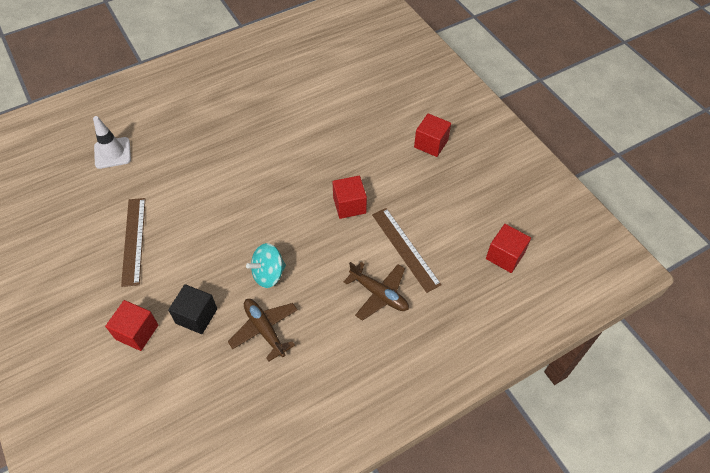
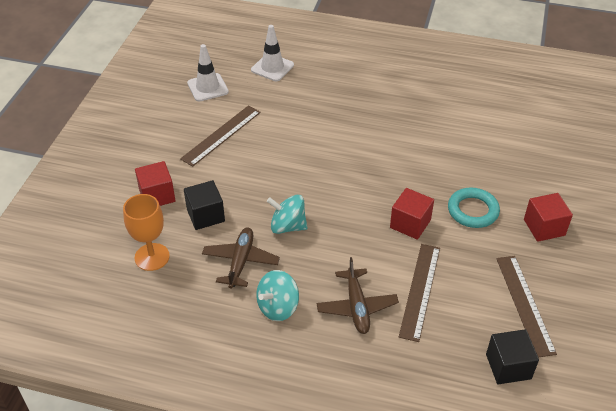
camera: 45 degrees right, 10 degrees down
red cube [486,224,531,273] -> black cube [486,329,539,384]
none -> orange goblet [123,194,170,271]
none -> white traffic cone [187,44,229,102]
none -> turquoise spinning top [256,270,299,321]
none -> turquoise ring [448,188,500,228]
none -> brown ruler [496,256,557,357]

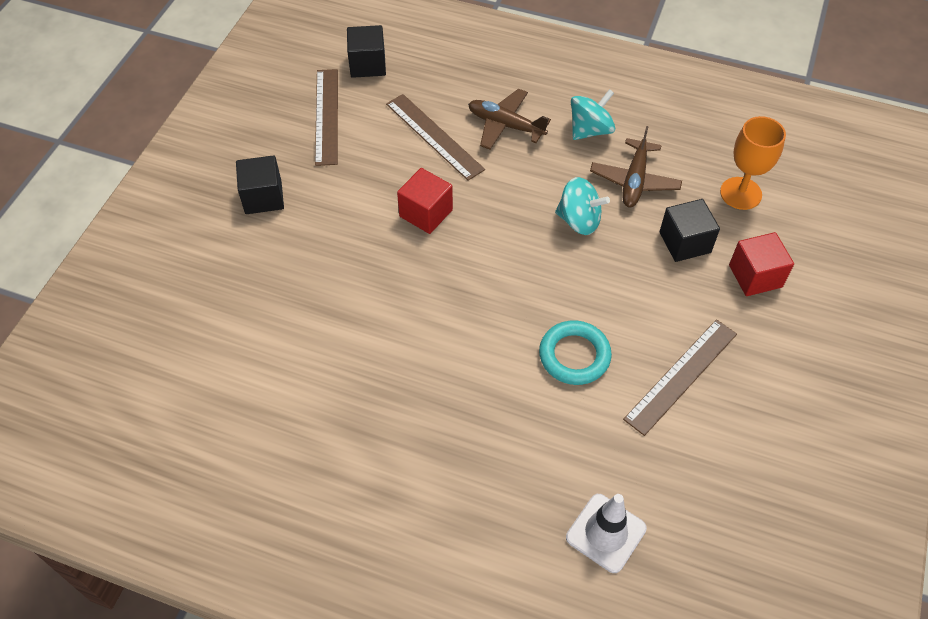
camera: 175 degrees left, 10 degrees up
white traffic cone [187,44,229,102] -> none
brown plane [317,257,399,334] -> brown plane turned 60 degrees counterclockwise [468,89,551,150]
brown ruler [399,244,440,342] -> brown ruler turned 60 degrees counterclockwise [386,94,485,181]
turquoise ring [448,188,500,228] -> turquoise ring moved to [539,321,612,385]
red cube [524,193,573,242] -> black cube [236,155,284,214]

